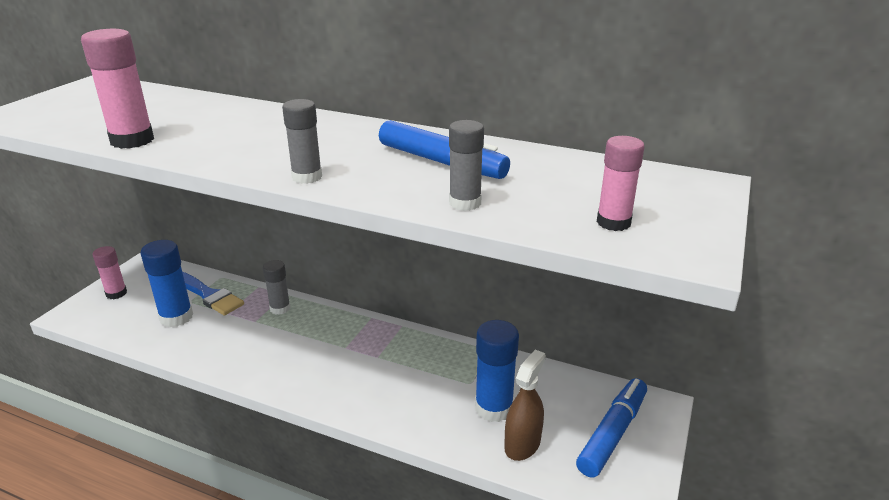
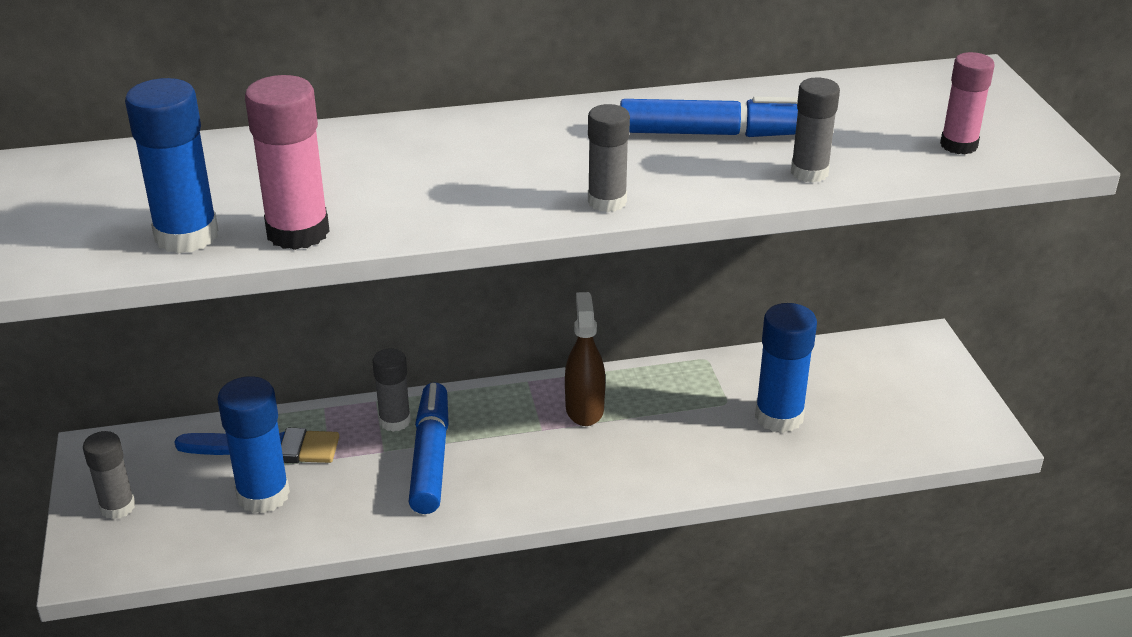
camera: 35 degrees left, 5 degrees up
pink glue stick [92,246,127,299] -> grey glue stick [83,431,135,519]
brown spray bottle [504,350,546,461] -> brown spray bottle moved to [565,292,605,426]
blue marker [576,378,647,477] -> blue marker moved to [408,382,449,514]
none -> blue glue stick [125,78,218,253]

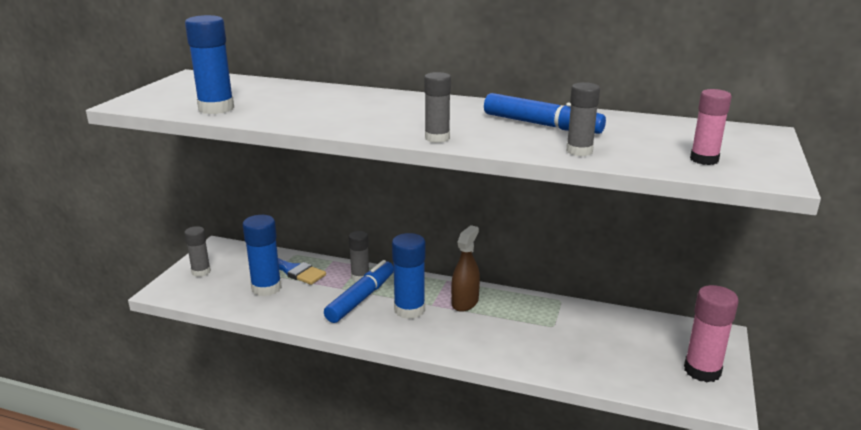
camera: 30 degrees right, 10 degrees down
pink glue stick [245,75,330,250] -> pink glue stick moved to [684,285,739,382]
blue glue stick [755,303,817,433] -> blue glue stick moved to [392,233,426,319]

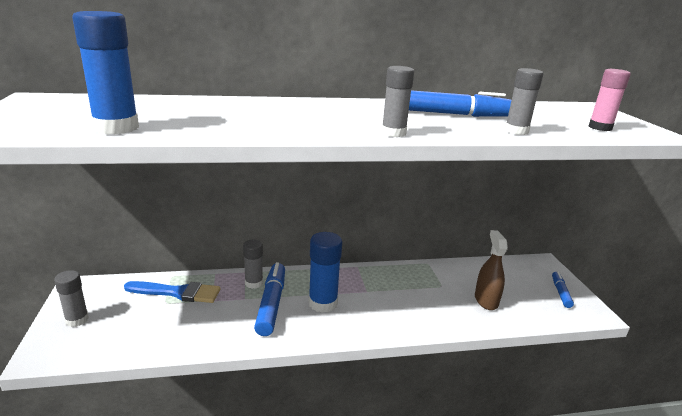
camera: 30 degrees left, 0 degrees up
blue glue stick [242,215,282,296] -> none
brown spray bottle [451,225,480,312] -> brown spray bottle moved to [475,230,508,310]
pink glue stick [684,285,739,382] -> blue marker [552,271,574,308]

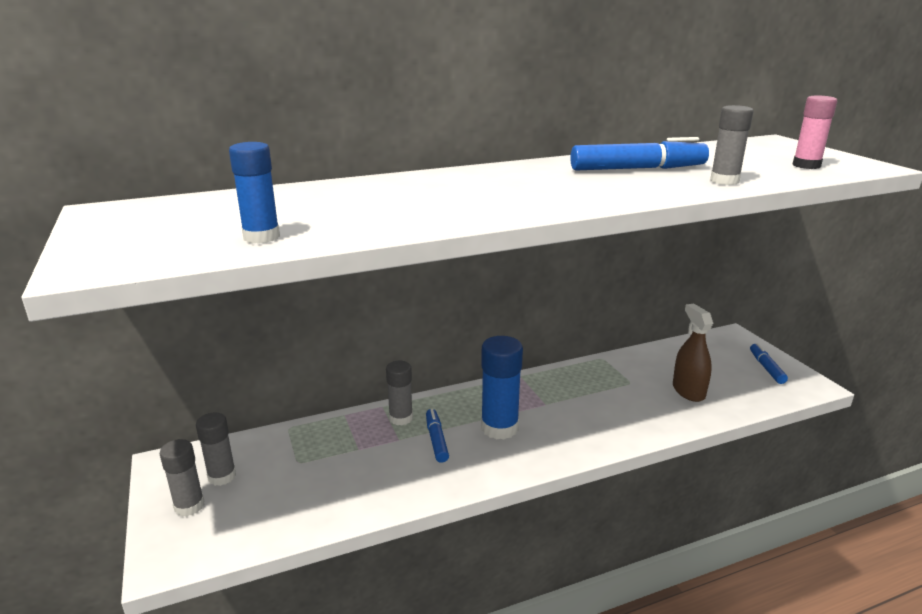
camera: 10 degrees left, 0 degrees up
blue glue stick [72,11,139,134] -> blue glue stick [229,142,280,244], size x0.65
blue brush [124,281,220,303] -> none
blue marker [254,262,285,336] -> blue marker [426,409,449,463], size x0.57
grey glue stick [381,66,414,137] -> grey glue stick moved to [196,413,236,486]

